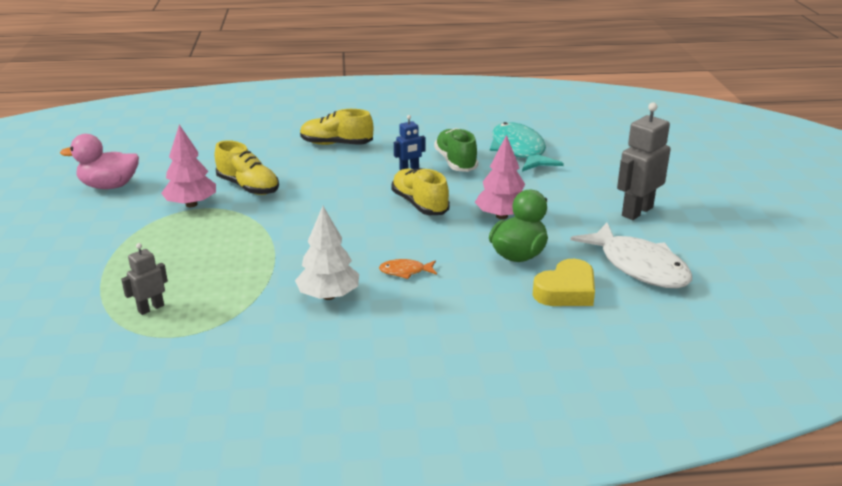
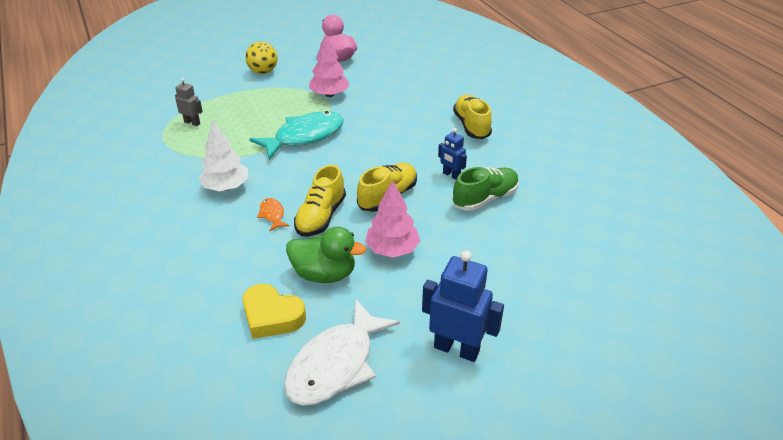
camera: 70 degrees right, 10 degrees up
yellow shoe [214,140,279,195] -> yellow shoe moved to [294,165,346,236]
turquoise fish [490,122,564,172] -> turquoise fish moved to [250,111,344,160]
grey robot [617,102,671,220] -> blue robot [422,251,504,362]
none -> yellow ball [245,42,277,74]

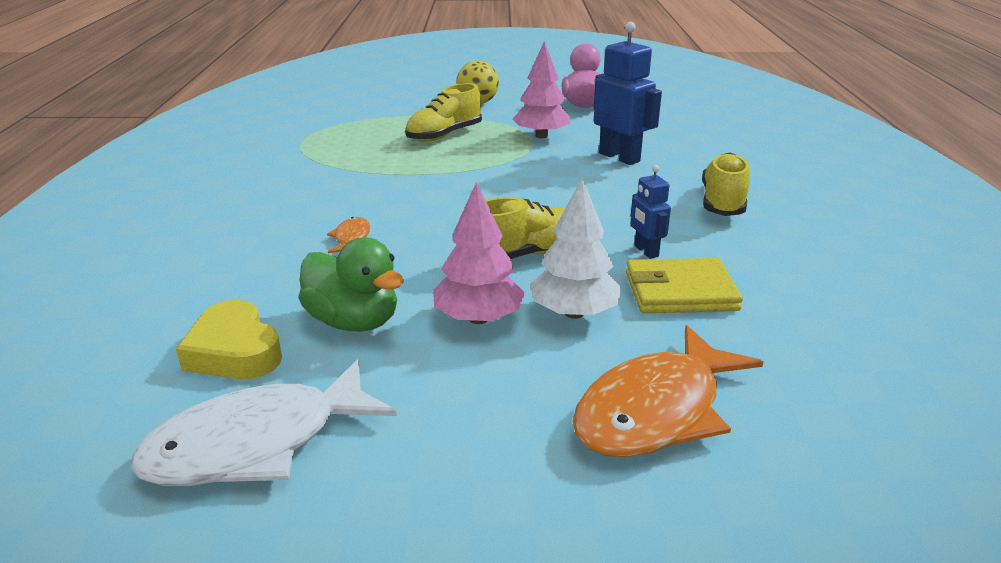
camera: 25 degrees right, 10 degrees down
grey robot [175,78,203,126] -> none
white tree [199,121,248,191] -> white tree moved to [530,178,622,319]
turquoise fish [250,111,344,160] -> none
yellow shoe [294,165,346,236] -> yellow shoe moved to [405,83,482,142]
blue robot [422,251,504,362] -> blue robot moved to [594,22,662,165]
green shoe [452,167,519,211] -> yellow wallet [626,258,743,313]
none -> orange fish [573,325,763,457]

